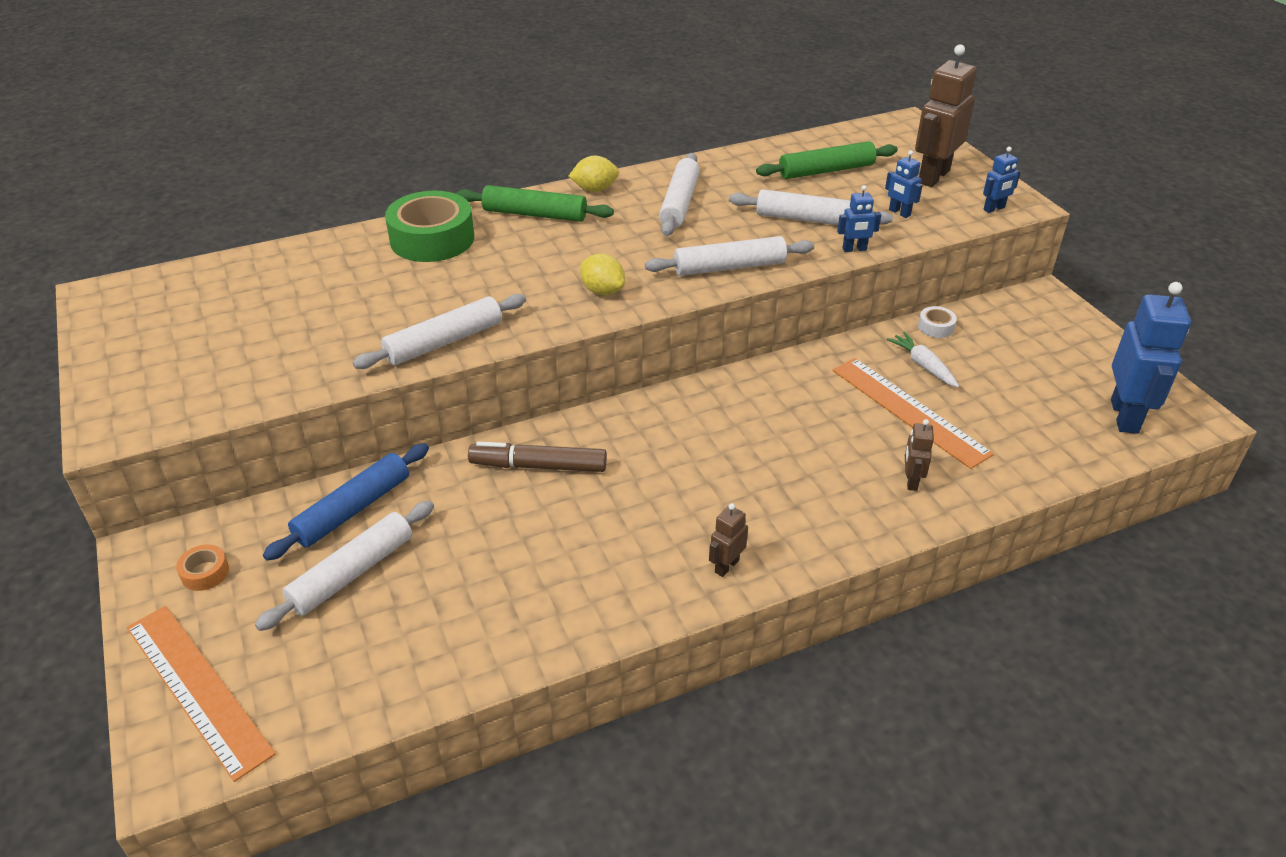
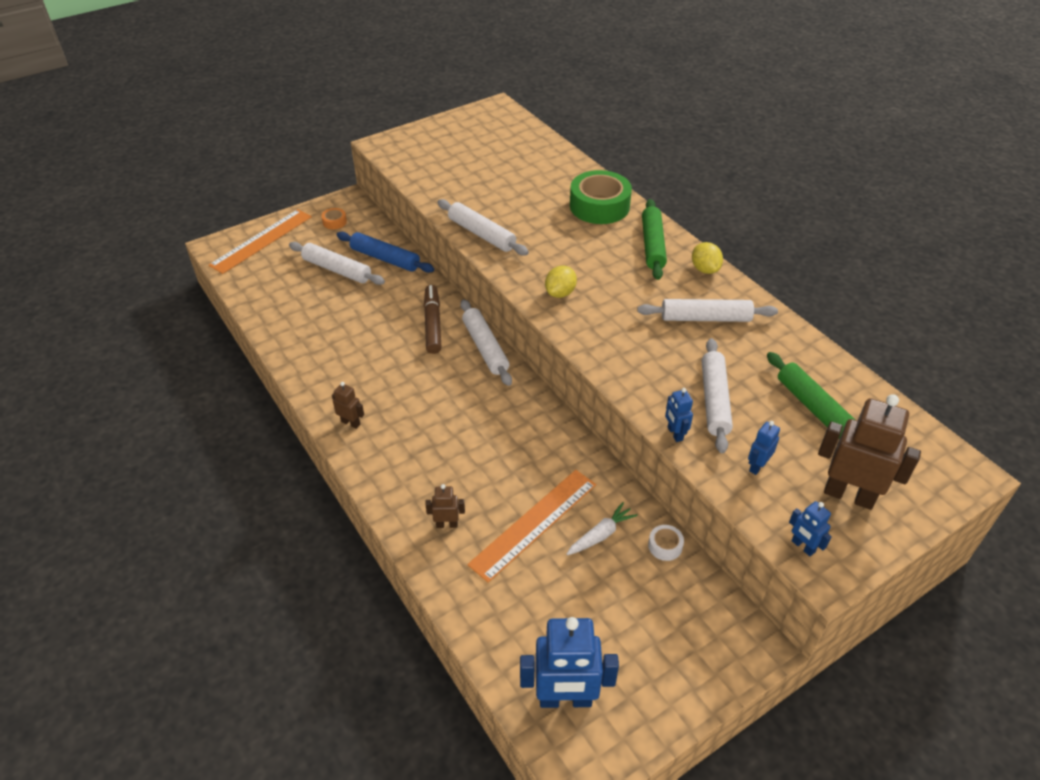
camera: 80 degrees right, 5 degrees up
white rolling pin [645,236,814,276] -> white rolling pin moved to [460,299,512,386]

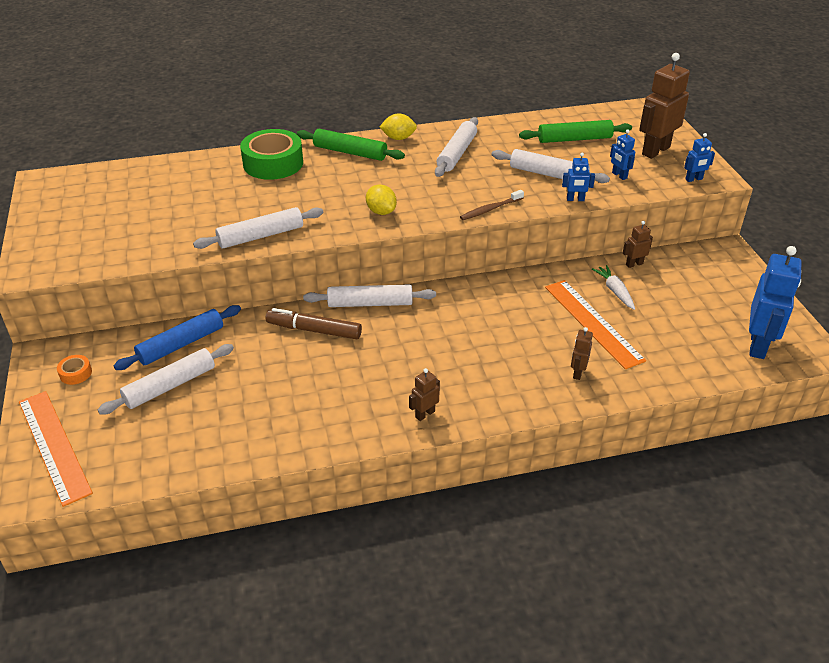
camera: 70 degrees left, 5 degrees down
white tape [648,525,684,561] -> brown robot [623,221,653,268]
none -> brown toothbrush [460,190,524,220]

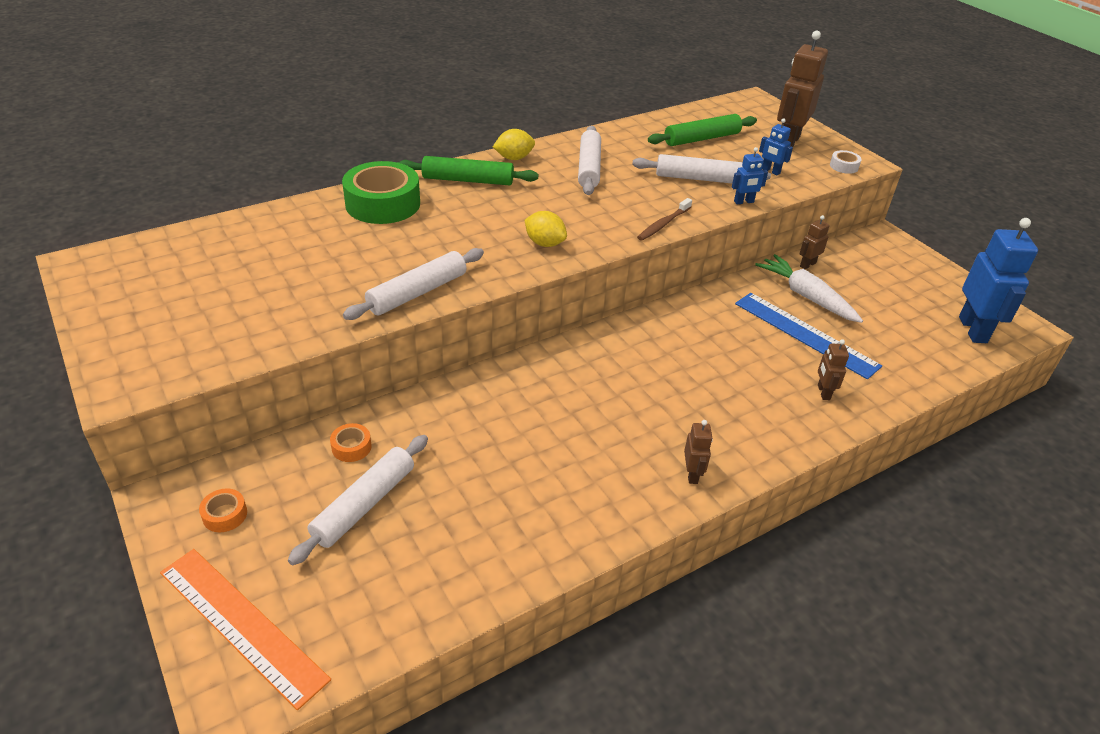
camera: 20 degrees left, 0 degrees up
blue rolling pin [114,305,241,370] -> orange tape [330,423,372,462]
brown marker [266,308,362,339] -> none
white rolling pin [303,285,436,307] -> none
brown robot [409,368,440,421] -> brown robot turned 150 degrees clockwise [684,420,713,484]
orange ruler [545,280,646,369] -> blue ruler [735,293,882,379]
white carrot [592,265,635,310] -> white carrot [755,254,863,323], size x1.57
blue robot [684,133,715,182] -> white tape [830,150,862,174]

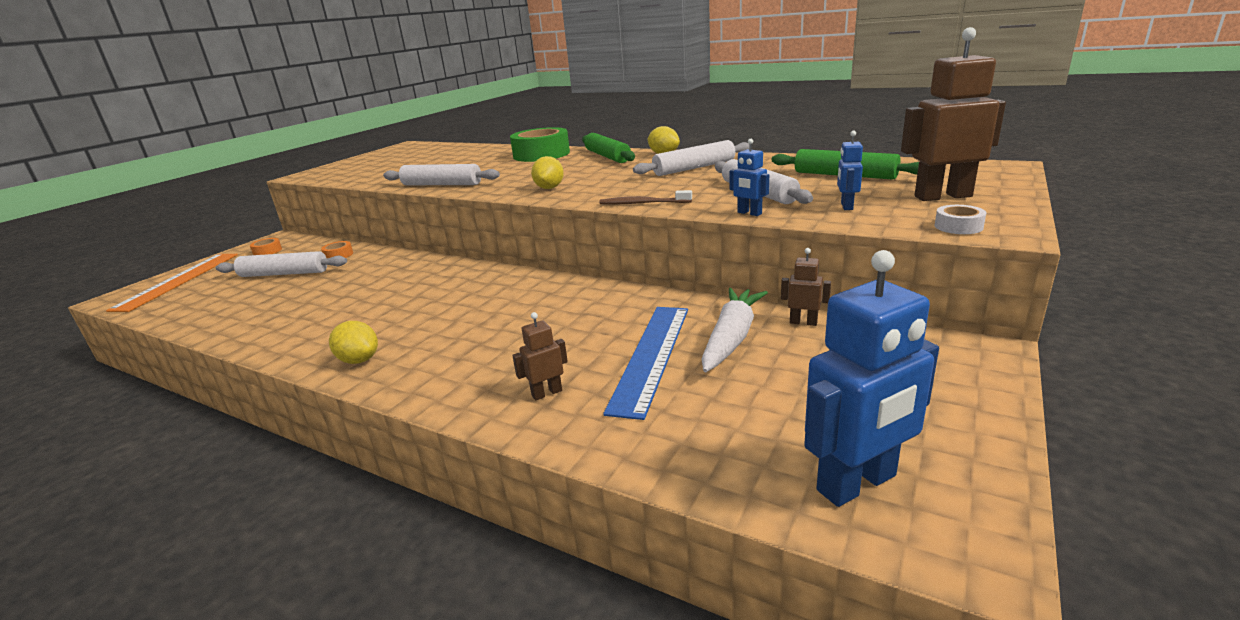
camera: 65 degrees right, 15 degrees down
brown robot [684,420,713,484] -> yellow lemon [329,321,378,364]

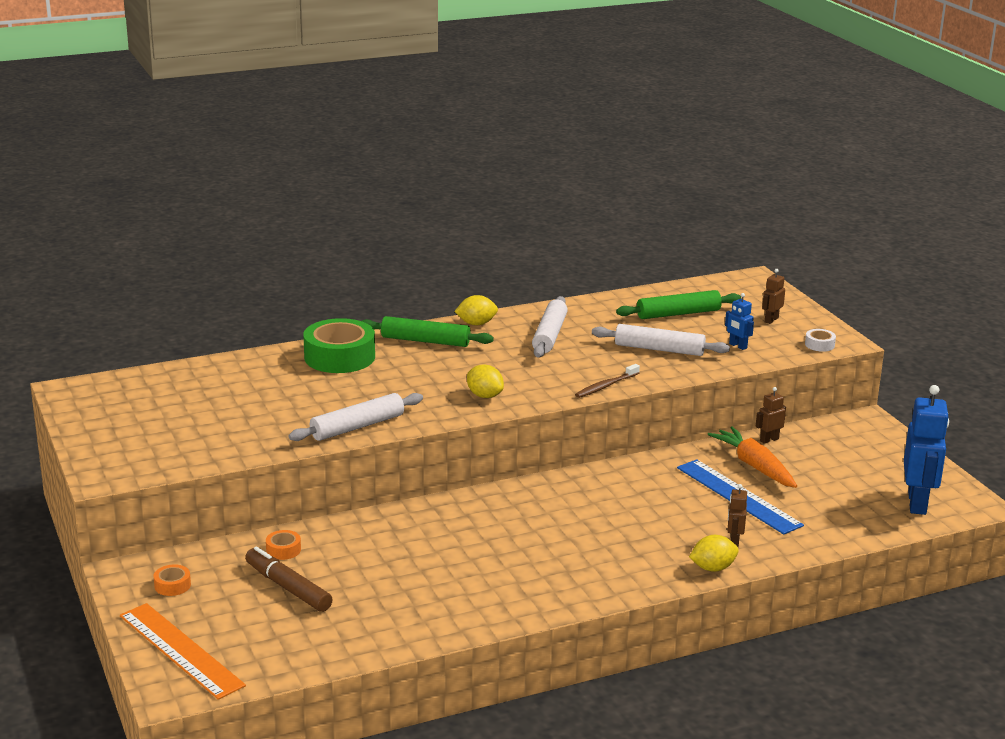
camera: 55 degrees left, 0 degrees up
white rolling pin [215,251,347,277] -> brown marker [245,547,333,612]
yellow lemon [329,321,378,364] -> yellow lemon moved to [689,535,739,572]
white carrot [702,288,768,372] -> orange carrot [708,427,797,488]
blue robot [730,139,769,216] -> none
brown robot [901,27,1006,201] -> brown robot [762,269,785,324], size x0.48

